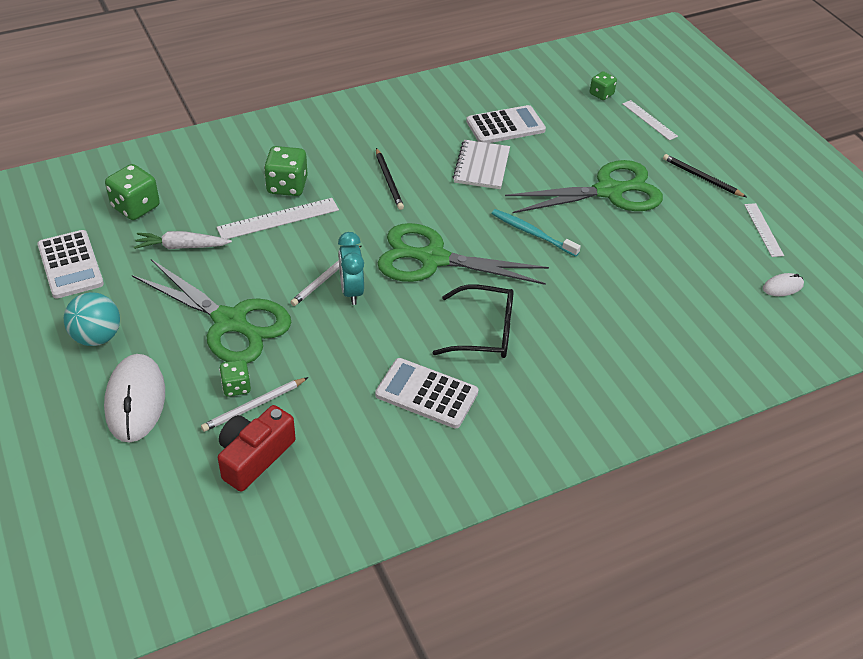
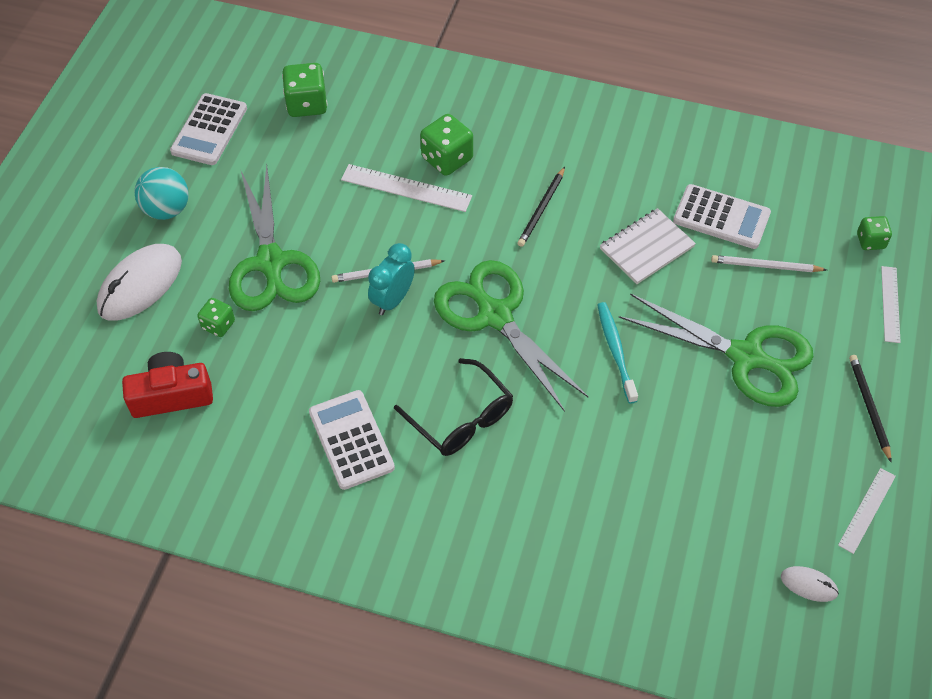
camera: 45 degrees right, 10 degrees up
white carrot [134,231,232,249] -> none
white pencil [201,377,308,432] -> white pencil moved to [711,255,827,272]

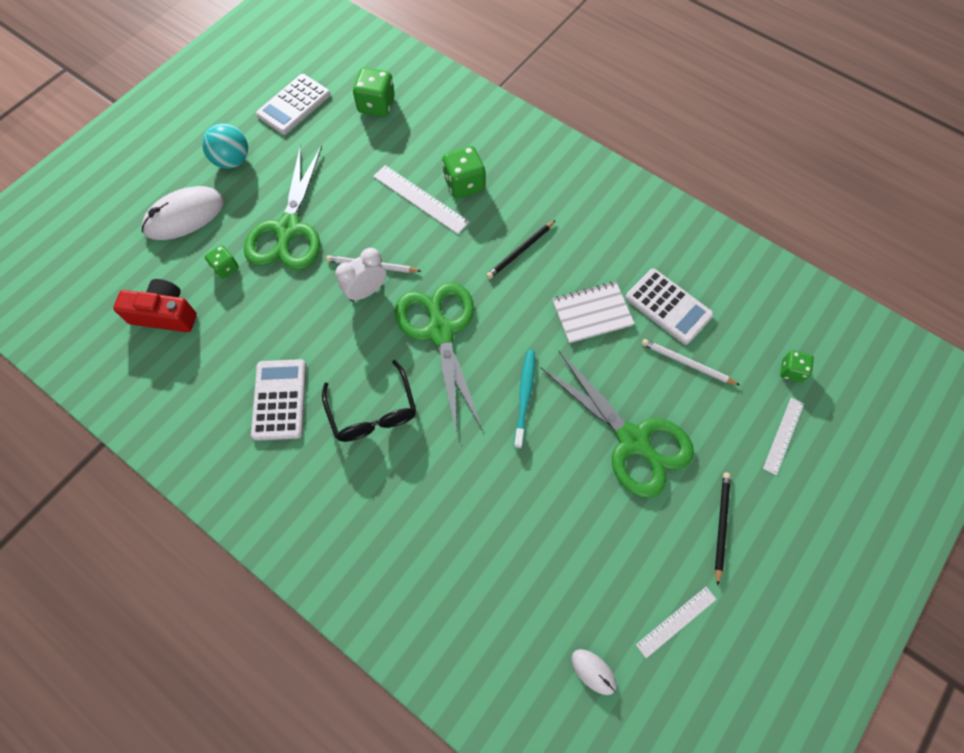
camera: 20 degrees right, 10 degrees up
turquoise clock [368,243,415,315] -> white clock [336,248,386,302]

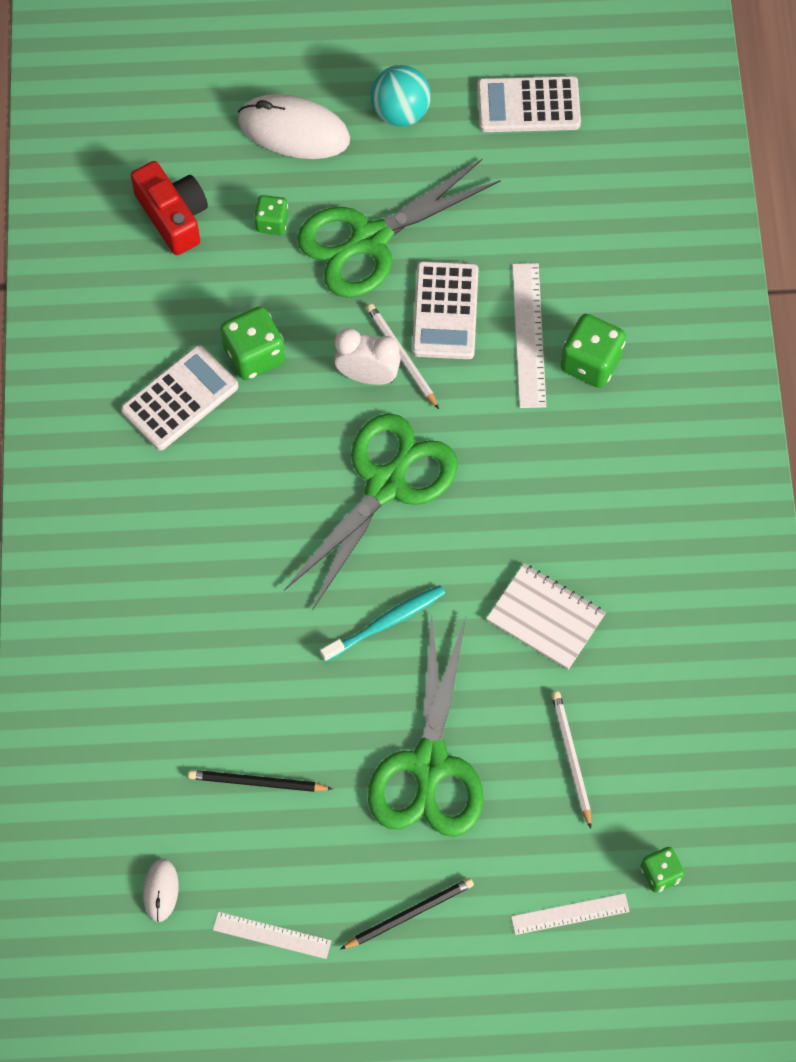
camera: 50 degrees right, 0 degrees up
black glasses [322,360,416,442] -> none
green dice [353,68,395,117] -> green dice moved to [220,306,285,380]
black pencil [486,220,556,279] -> black pencil moved to [188,770,333,792]
white calculator [625,269,714,345] -> white calculator moved to [412,261,478,359]

